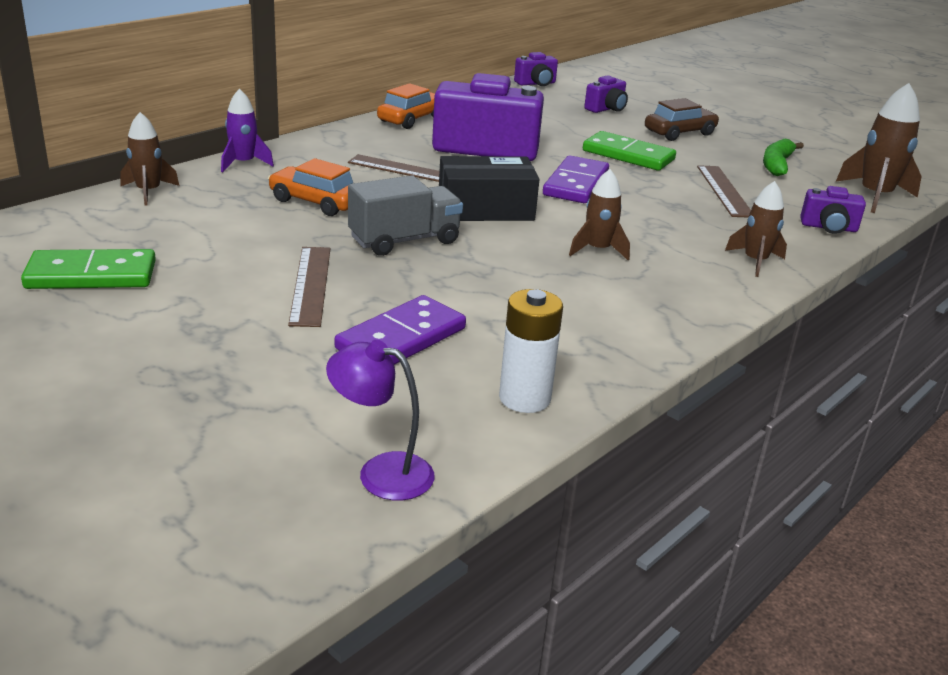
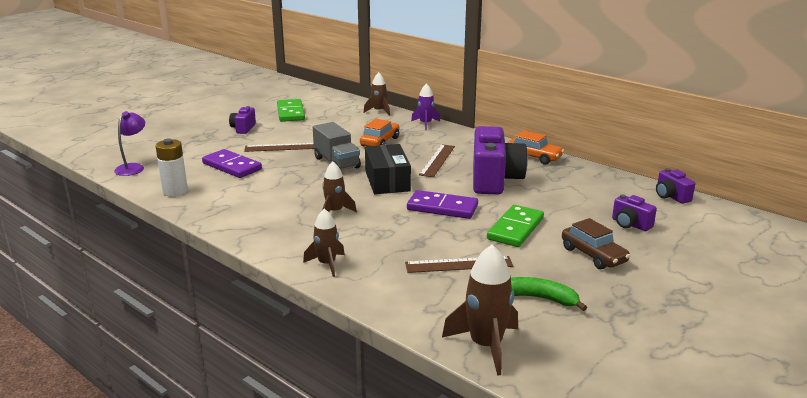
camera: 90 degrees right, 5 degrees down
purple camera [800,186,866,234] -> purple camera moved to [229,106,256,134]

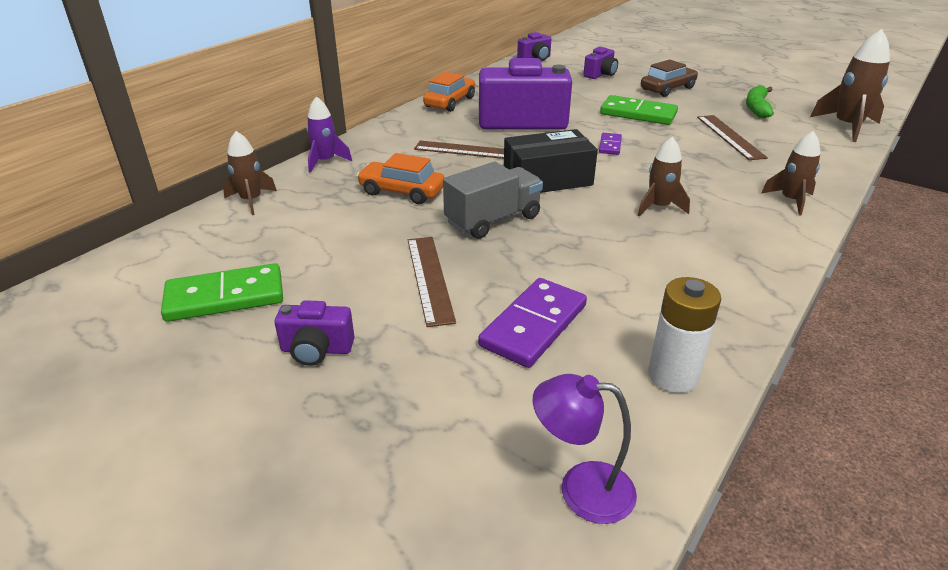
camera: 95 degrees left, 10 degrees up
purple domino [407,190,478,219] -> purple domino [599,133,622,155], size x0.52

